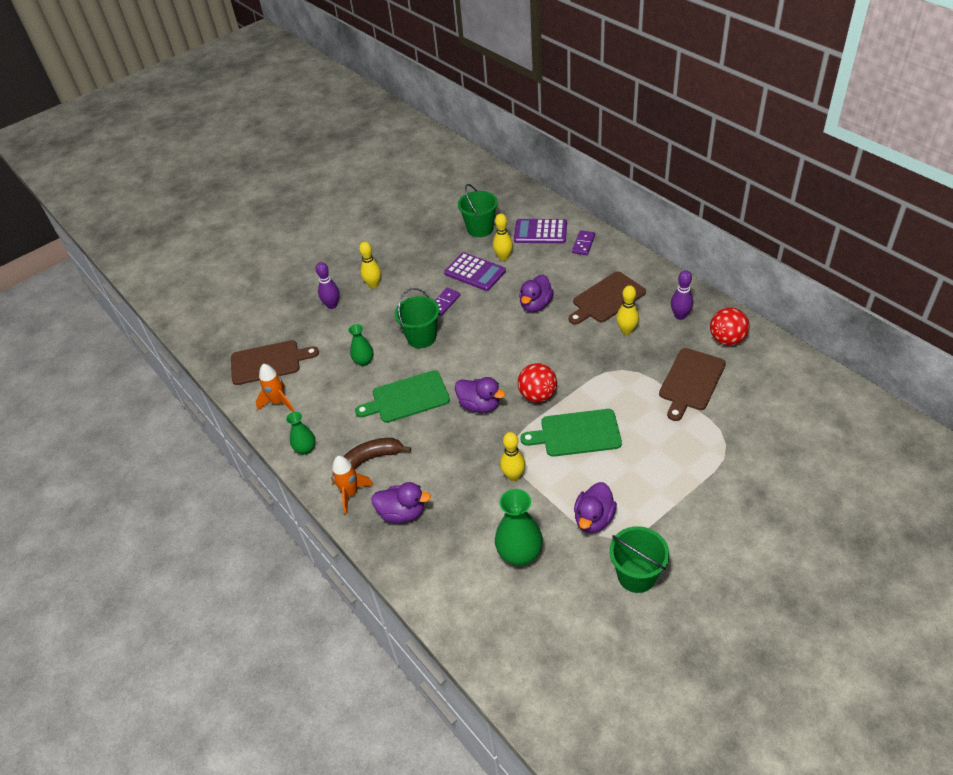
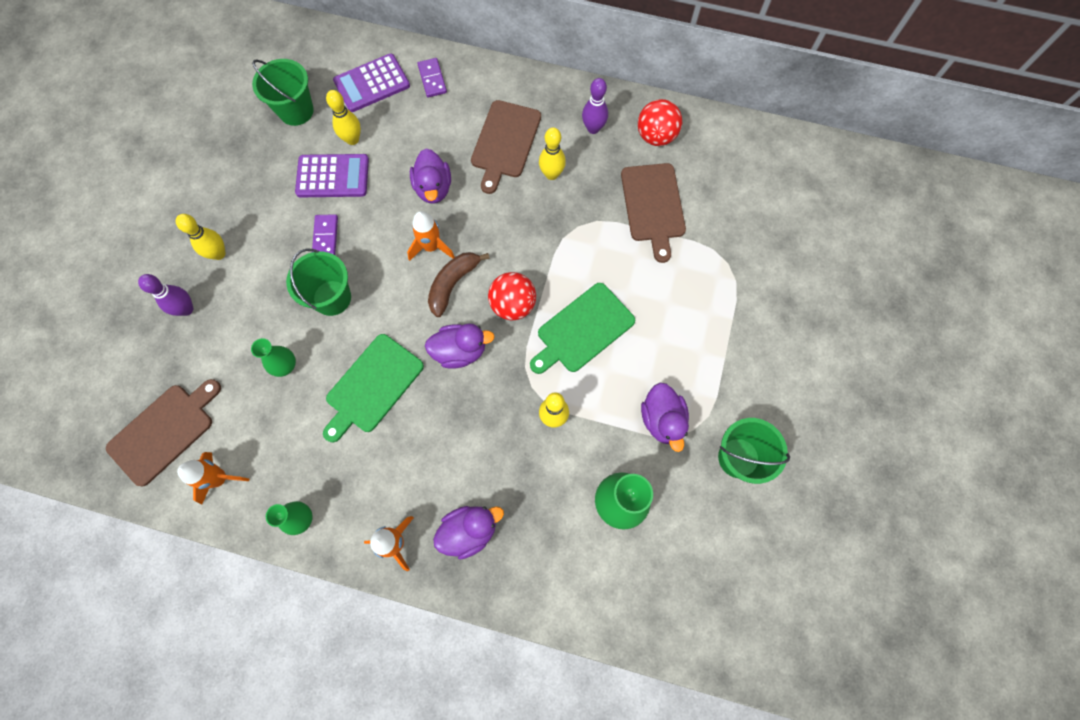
camera: 40 degrees left, 25 degrees up
brown banana [343,438,411,470] -> brown banana moved to [428,252,490,317]
none -> orange rocket [407,211,455,261]

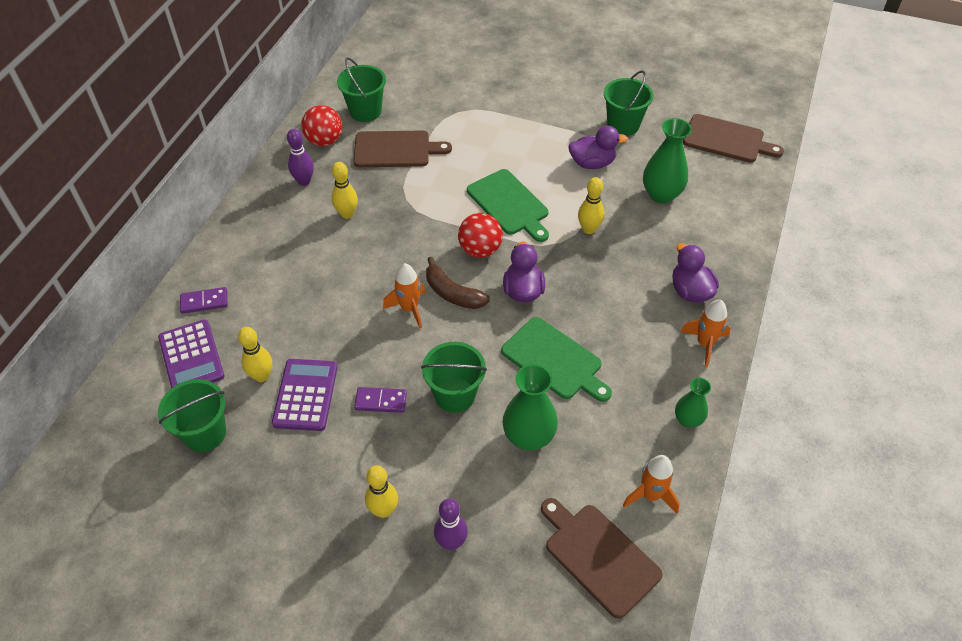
camera: 85 degrees left, 20 degrees down
green vase [251,338,296,377] -> green vase [502,364,558,451], size x1.67
purple duck [410,149,451,204] -> none
brown cutting board [471,100,541,194] -> brown cutting board moved to [683,114,784,163]
none -> green bucket [337,57,386,122]

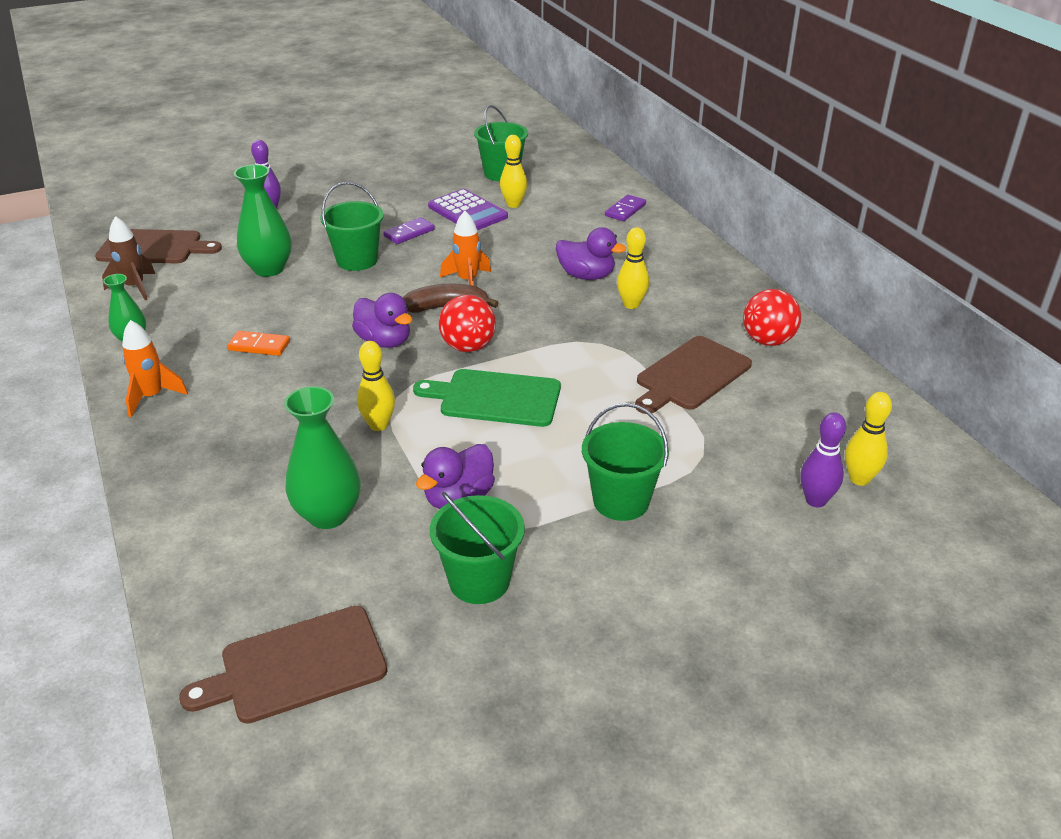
camera: 135 degrees right, 15 degrees down
purple calculator [158,319,225,388] -> none
purple bowling pin [287,129,314,186] -> purple bowling pin moved to [800,412,846,508]
green bucket [337,57,386,122] -> green bucket moved to [582,403,669,521]
yellow bowling pin [365,465,398,518] -> yellow bowling pin moved to [845,392,892,486]
green cutting board [501,317,612,402] -> none
orange rocket [623,455,680,514] -> brown rocket [102,216,155,300]
purple duck [672,243,719,303] -> purple duck moved to [556,227,626,280]
none -> orange domino [227,331,290,356]

